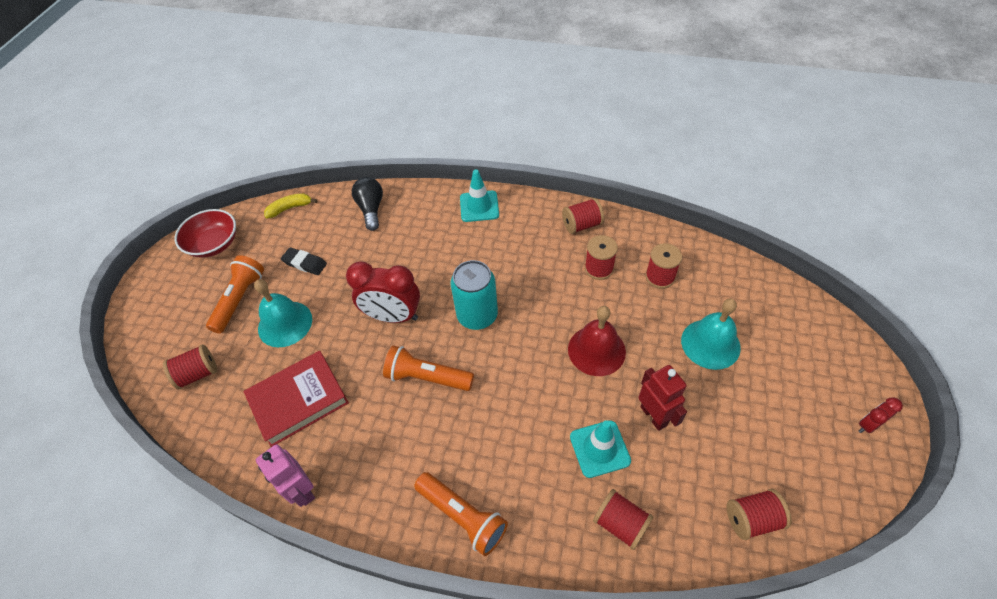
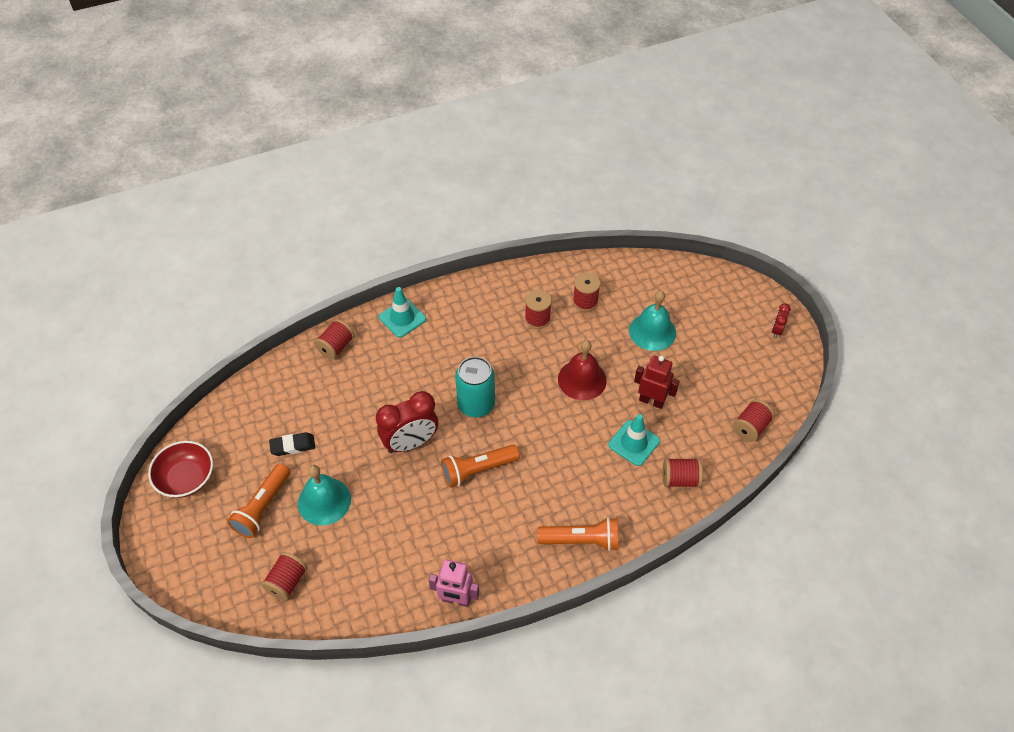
camera: 40 degrees left, 0 degrees up
orange flashlight [206,255,264,333] -> orange flashlight turned 135 degrees counterclockwise [227,463,290,538]
red book [243,351,349,447] -> none
yellow banana [264,193,317,218] -> none
black light bulb [352,177,383,231] -> none
red spool [562,198,604,234] -> red spool moved to [314,319,355,359]

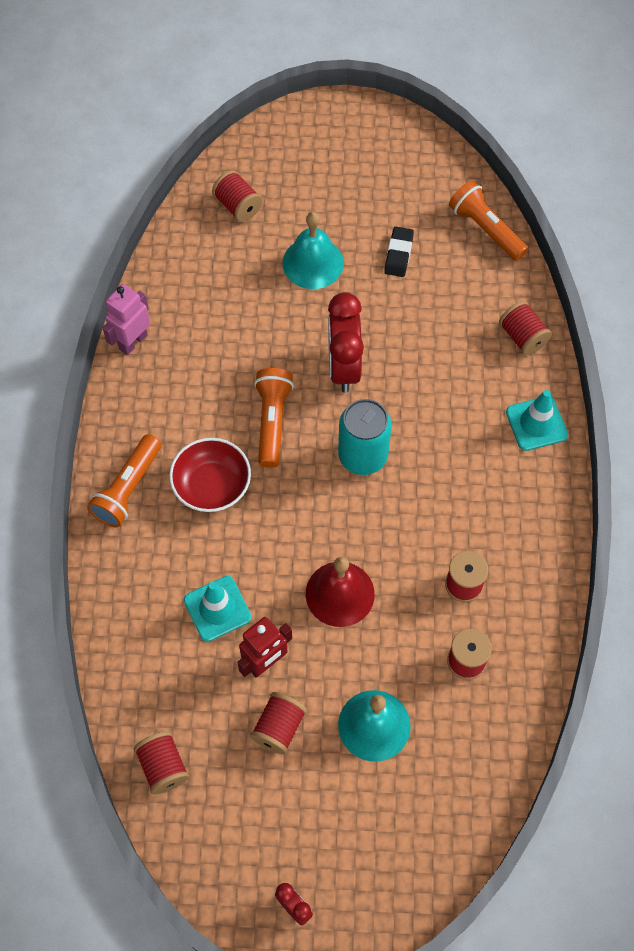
camera: 115 degrees right, 10 degrees up
red bowl [148,441,213,498] -> red bowl moved to [169,438,251,512]
orange flashlight [227,463,290,538] -> orange flashlight moved to [449,181,529,261]
red spool [663,458,703,488] -> red spool moved to [250,692,307,754]

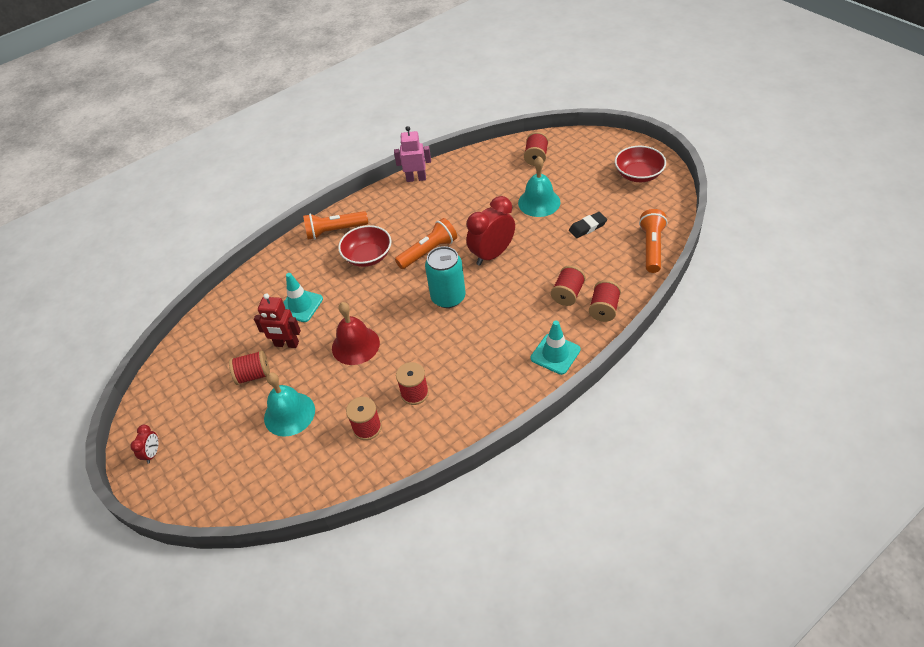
camera: 55 degrees right, 15 degrees down
red spool [134,731,189,794] -> red spool moved to [551,265,586,306]
none -> red bowl [615,146,666,182]

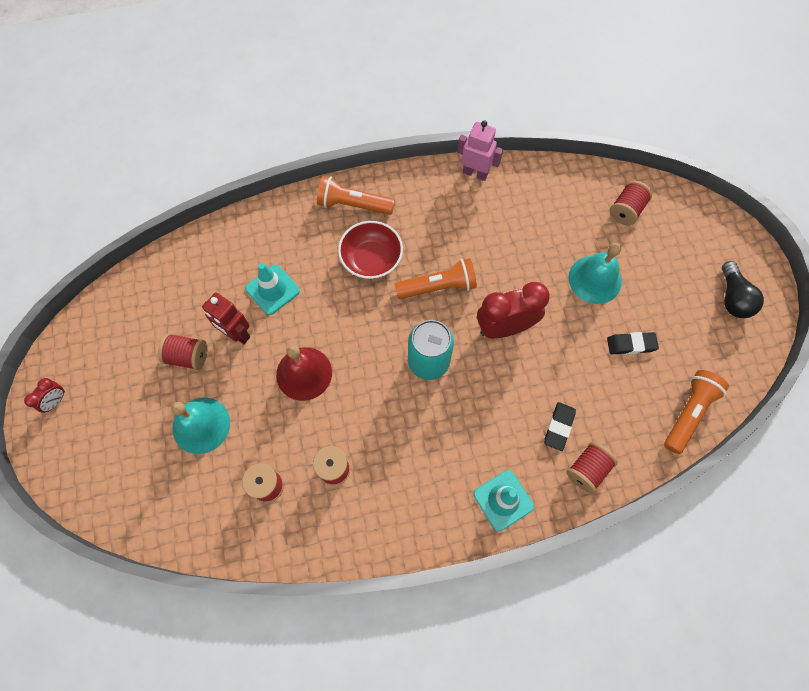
camera: 20 degrees right, 20 degrees up
red spool [551,265,586,306] -> black eraser [544,402,576,451]
red bowl [615,146,666,182] -> black light bulb [722,261,764,318]

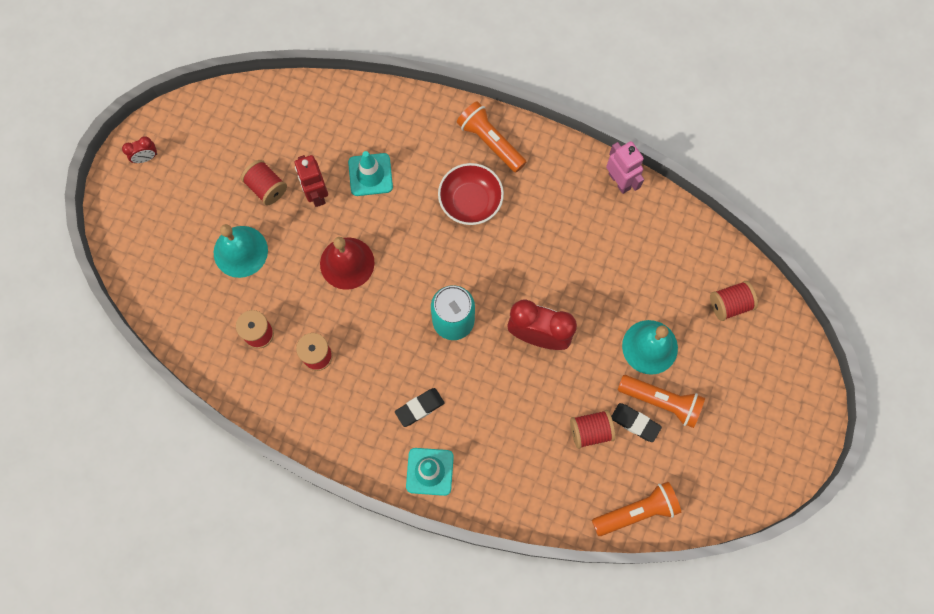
camera: 35 degrees right, 5 degrees up
orange flashlight [395,258,477,299] -> orange flashlight moved to [618,375,705,428]
black eraser [544,402,576,451] -> black eraser moved to [395,388,444,427]
red spool [566,442,618,494] -> red spool moved to [570,410,616,449]
black light bulb [722,261,764,318] -> none

